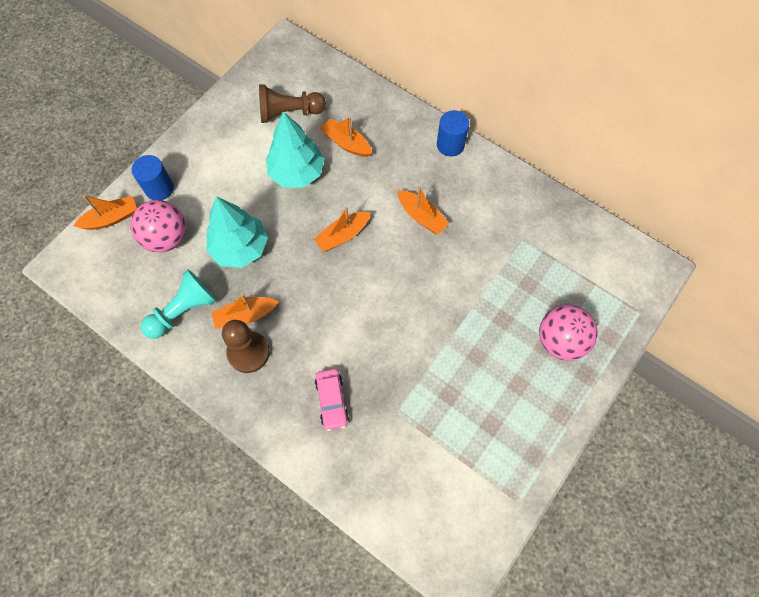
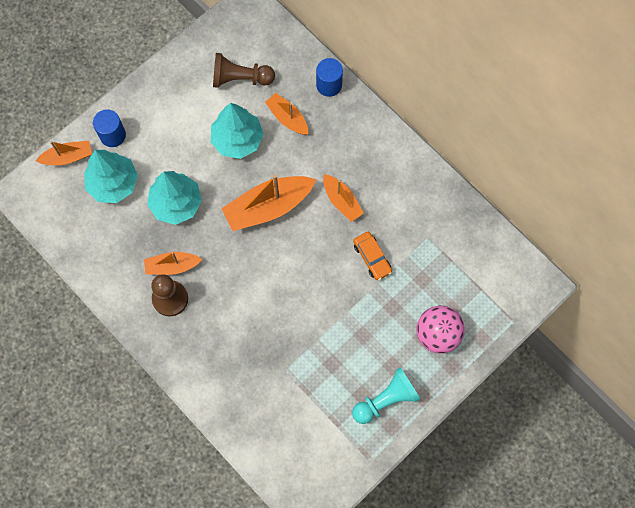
camera: 10 degrees right, 5 degrees up
pink ball [130,200,186,253] -> turquoise tree [84,150,138,203]
turquoise pawn [141,270,217,339] -> turquoise pawn moved to [352,367,420,424]
orange boat [314,207,371,252] -> orange boat [222,174,316,231], size x1.72
pink car [315,369,349,431] -> none
blue cylinder [437,110,469,157] -> blue cylinder moved to [316,58,343,97]
none -> orange car [353,232,392,280]

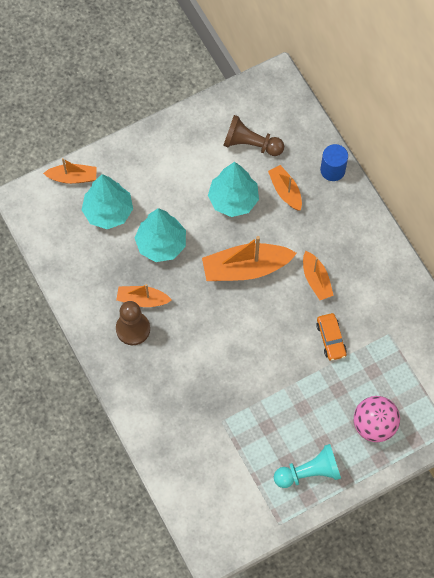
camera: 15 degrees right, 5 degrees down
blue cylinder [93,109,126,147] -> none

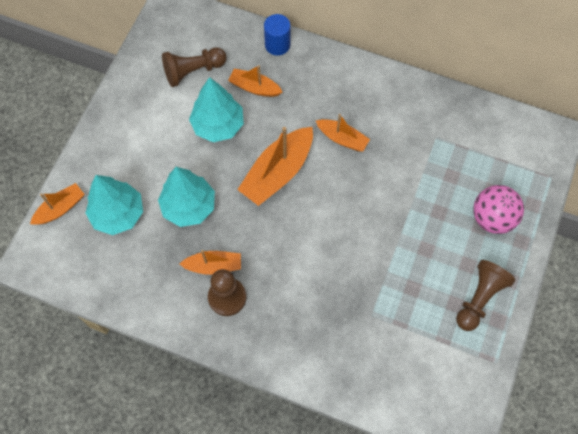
camera: 40 degrees left, 0 degrees up
orange boat [116,284,172,307] -> orange boat turned 150 degrees counterclockwise [180,250,241,275]
turquoise pawn [274,444,341,488] -> brown pawn [456,260,515,331]
orange car [316,313,347,361] -> none

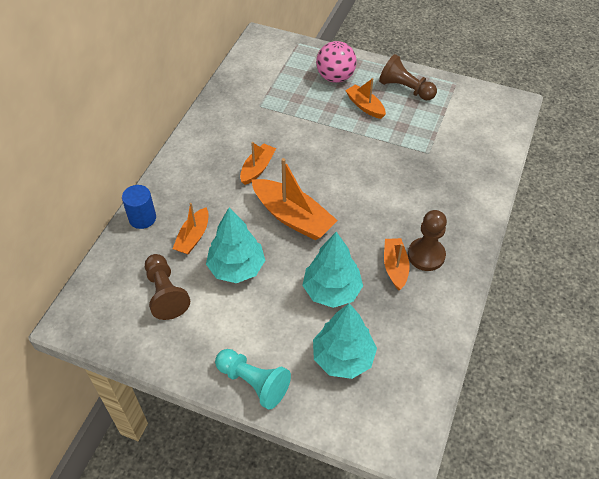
camera: 90 degrees left, 15 degrees down
orange boat [30,183,85,225] -> orange boat moved to [345,78,386,119]
none -> turquoise pawn [215,349,291,410]

